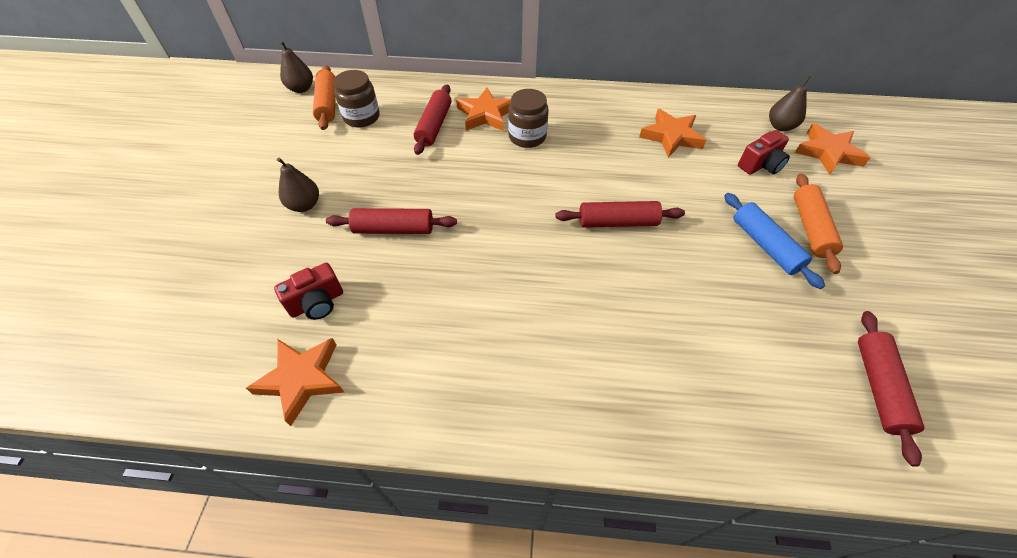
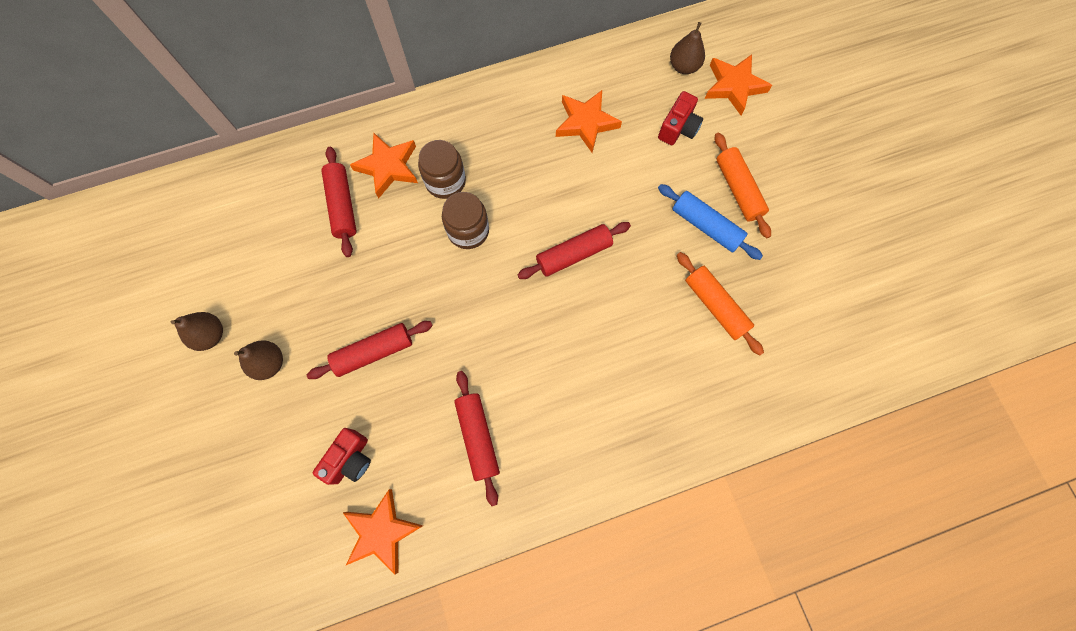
camera: 25 degrees left, 20 degrees up
brown pear [280,41,313,93] -> brown pear moved to [171,312,223,351]
orange rolling pin [313,65,336,130] -> orange rolling pin moved to [677,252,764,355]
brown jar [334,70,380,127] -> brown jar moved to [442,192,489,249]
red rolling pin [858,311,925,467] -> red rolling pin moved to [454,371,500,506]

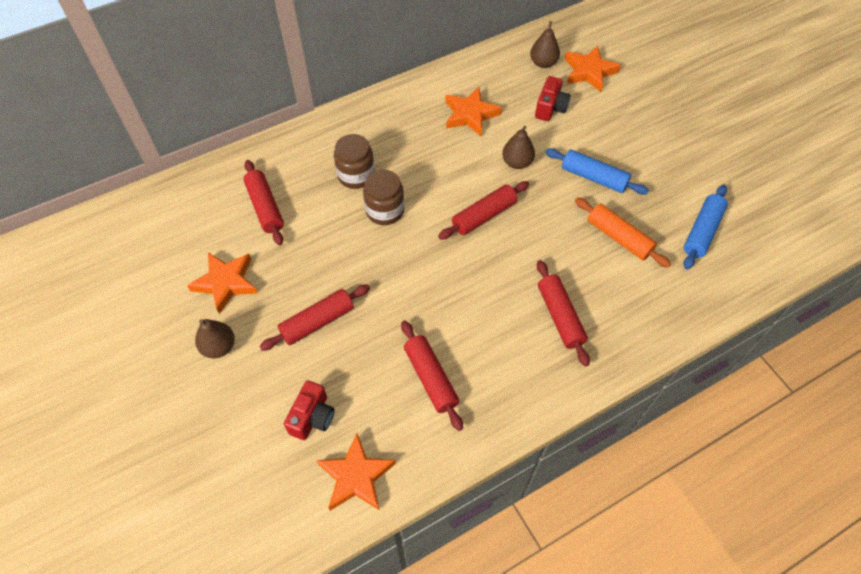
camera: 10 degrees left, 15 degrees down
brown pear [171,312,223,351] -> brown pear moved to [502,126,535,169]
orange star [350,133,418,198] -> orange star moved to [187,252,258,314]
orange rolling pin [714,133,771,238] -> none
none -> red rolling pin [537,260,590,366]
none -> blue rolling pin [684,185,728,270]

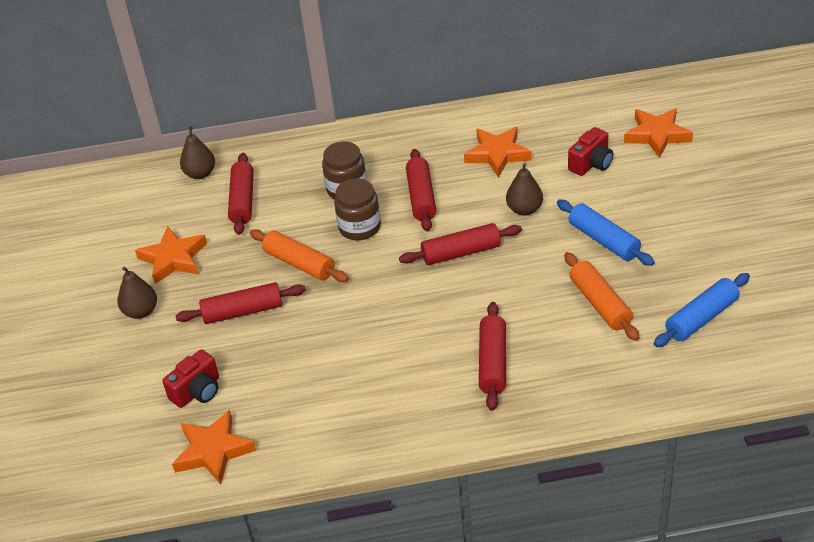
camera: 25 degrees right, 15 degrees down
red rolling pin [401,320,463,431] -> red rolling pin moved to [406,149,436,231]
brown pear [530,21,560,68] -> brown pear moved to [180,126,215,179]
none -> orange rolling pin [250,229,349,282]

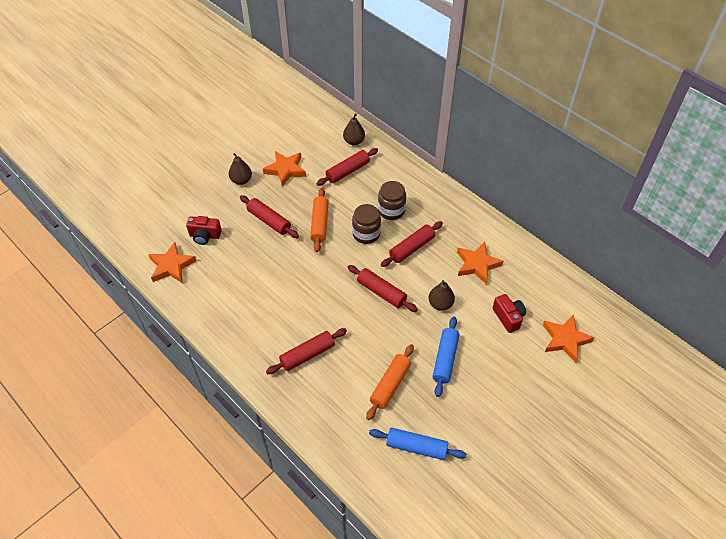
camera: 50 degrees right, 10 degrees up
red camera [568,127,614,176] -> red camera turned 120 degrees counterclockwise [492,294,526,333]

